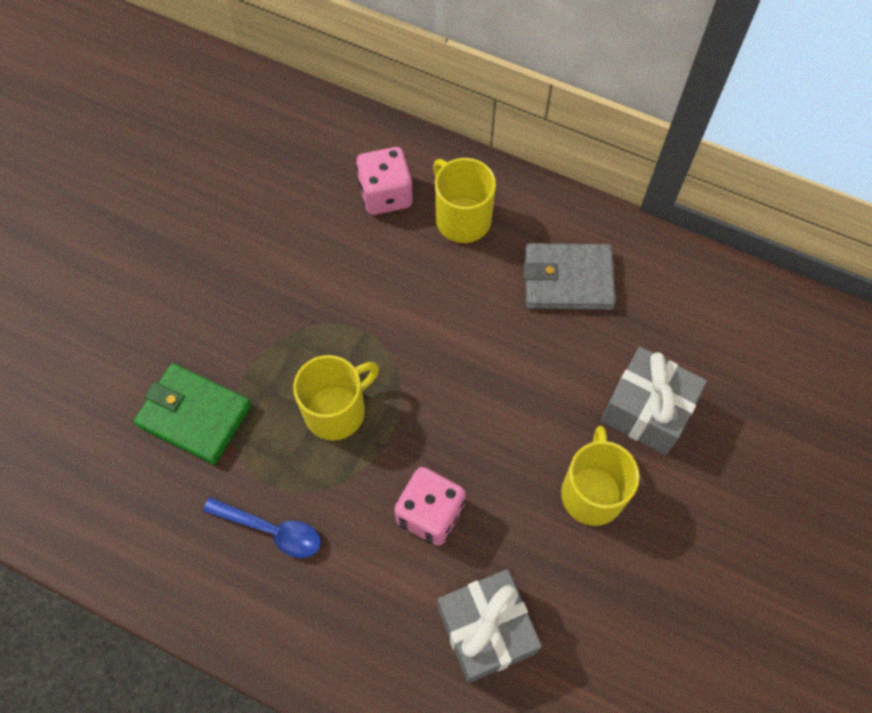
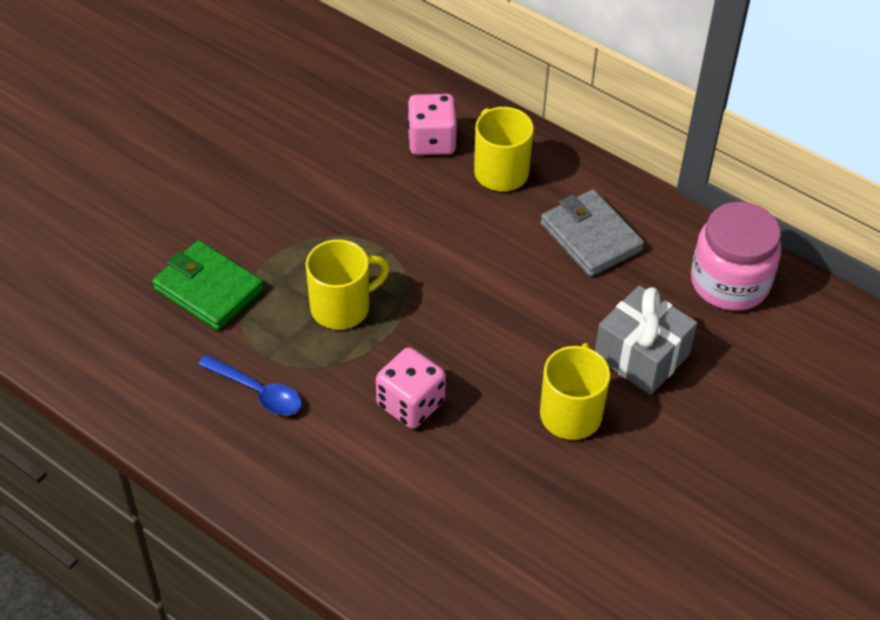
camera: 10 degrees right, 15 degrees down
grey gift [438,569,542,683] -> none
grey wallet [524,243,616,310] -> grey wallet turned 45 degrees clockwise [540,189,644,277]
none -> pink jar [691,202,781,311]

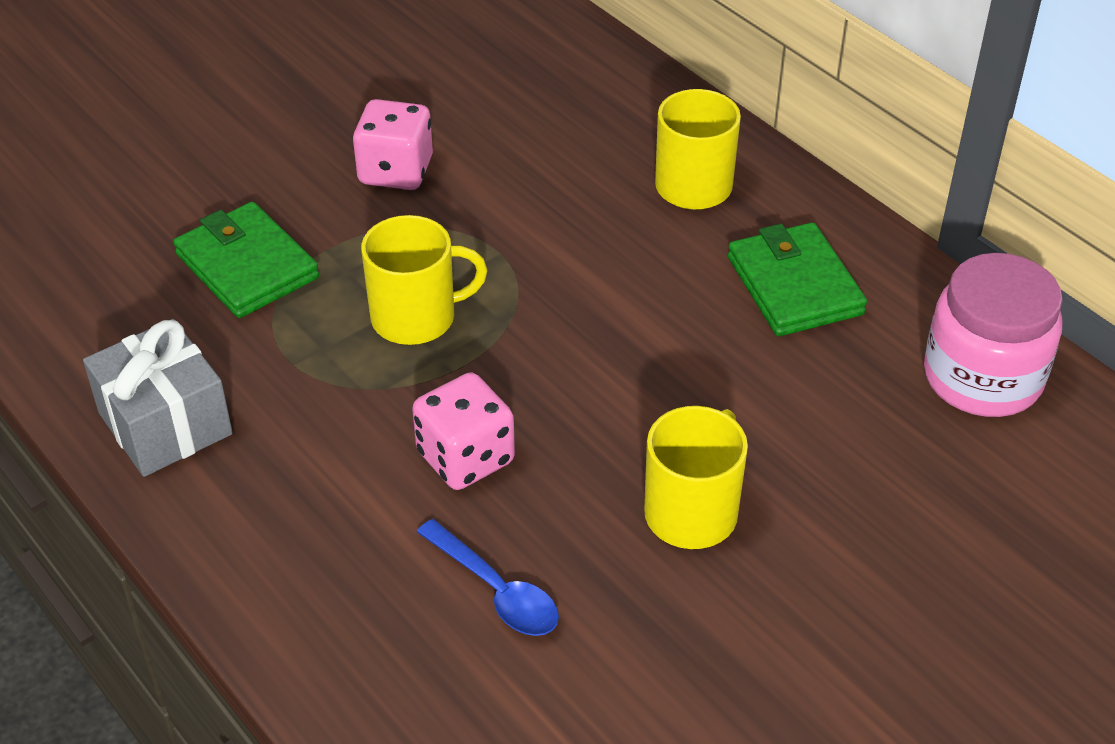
camera: 15 degrees right, 5 degrees down
blue spoon [198,355,302,415] -> blue spoon moved to [417,519,559,636]
pink dice [407,94,457,155] -> pink dice moved to [353,99,433,190]
grey wallet [540,189,644,277] -> green wallet [728,222,867,336]
grey gift [595,285,697,395] -> grey gift moved to [83,319,233,477]

